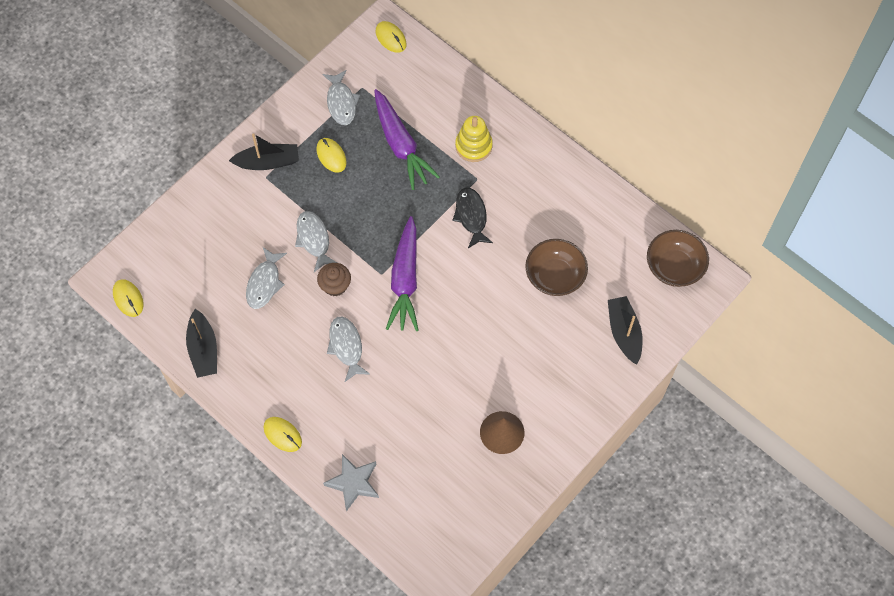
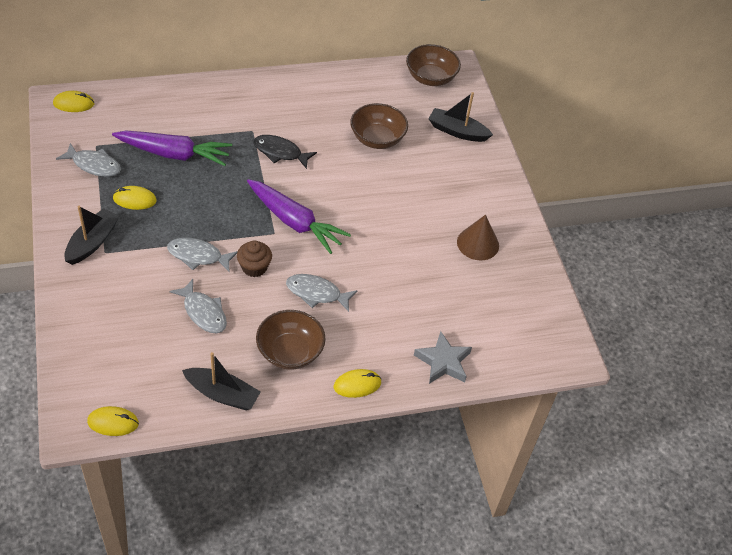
camera: 60 degrees left, 15 degrees down
yellow stacking toy [455,116,493,162] -> none
none -> brown bowl [256,310,326,370]

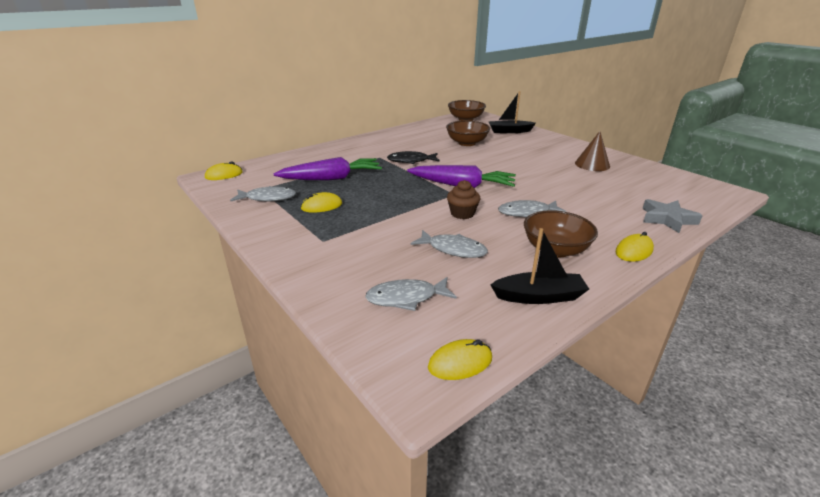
camera: 20 degrees left, 20 degrees down
black boat [65,206,120,265] -> none
grey fish [167,238,238,272] -> grey fish moved to [365,277,457,311]

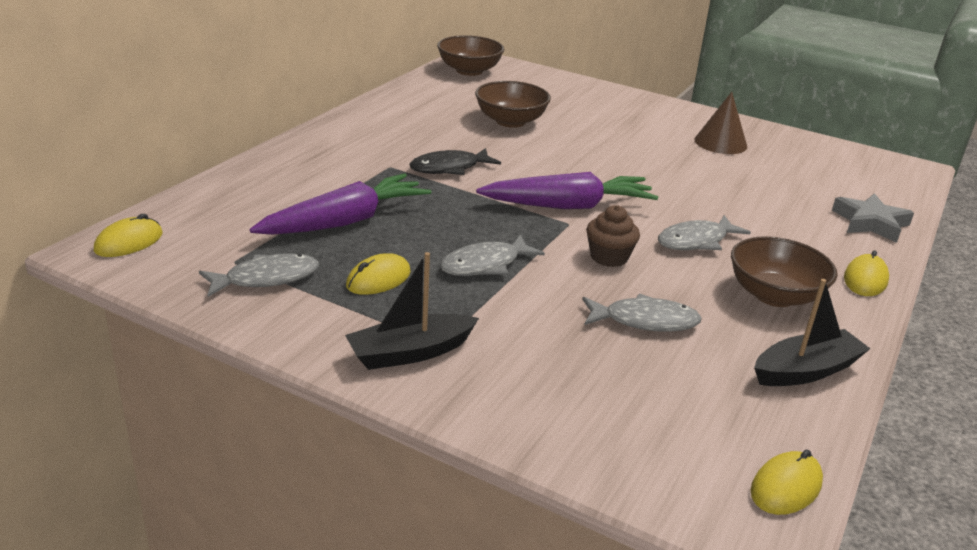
camera: 25 degrees left, 0 degrees up
grey fish [365,277,457,311] -> grey fish moved to [440,234,545,276]
black boat [489,91,536,133] -> black boat moved to [345,252,479,370]

